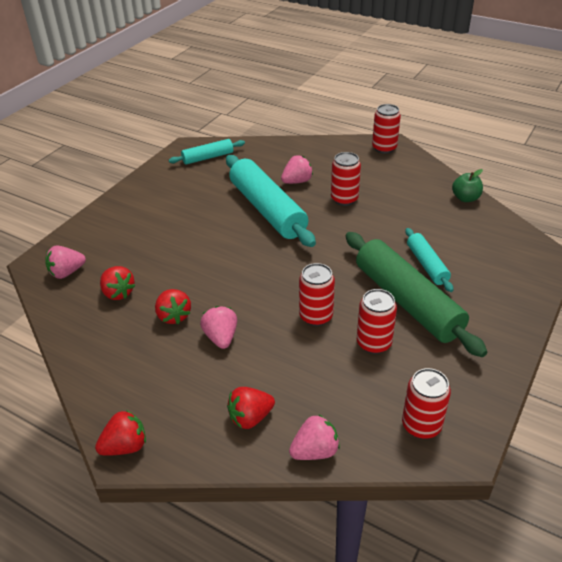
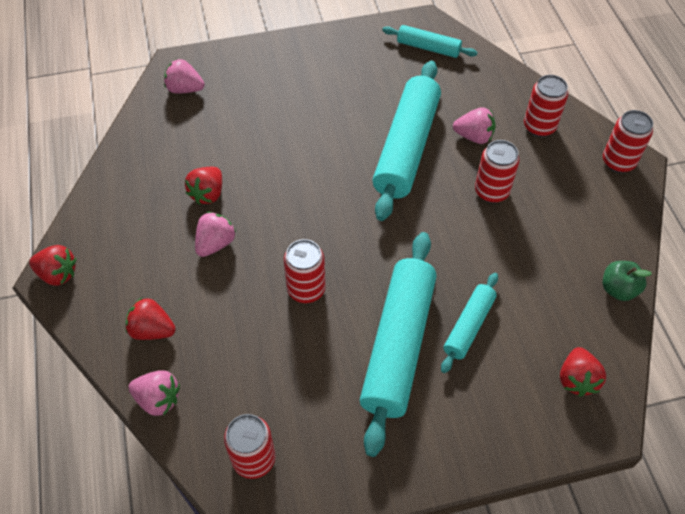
camera: 45 degrees right, 15 degrees up
red strawberry [100,266,135,300] -> red strawberry moved to [560,347,606,397]
green rolling pin [346,232,487,357] -> turquoise rolling pin [360,232,436,457]
red can [357,289,397,354] -> red can moved to [524,75,568,137]

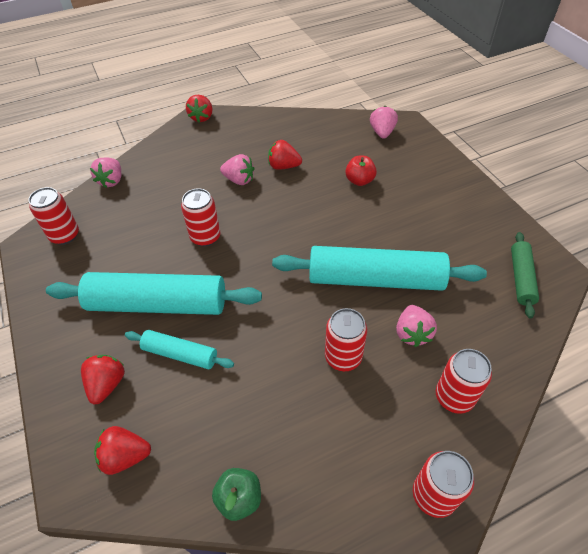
camera: 80 degrees right, 5 degrees down
red strawberry [125,298,176,340] -> red strawberry moved to [81,355,125,404]
turquoise rolling pin [382,25,478,58] -> green rolling pin [511,232,539,319]
none -> red apple [345,156,377,186]

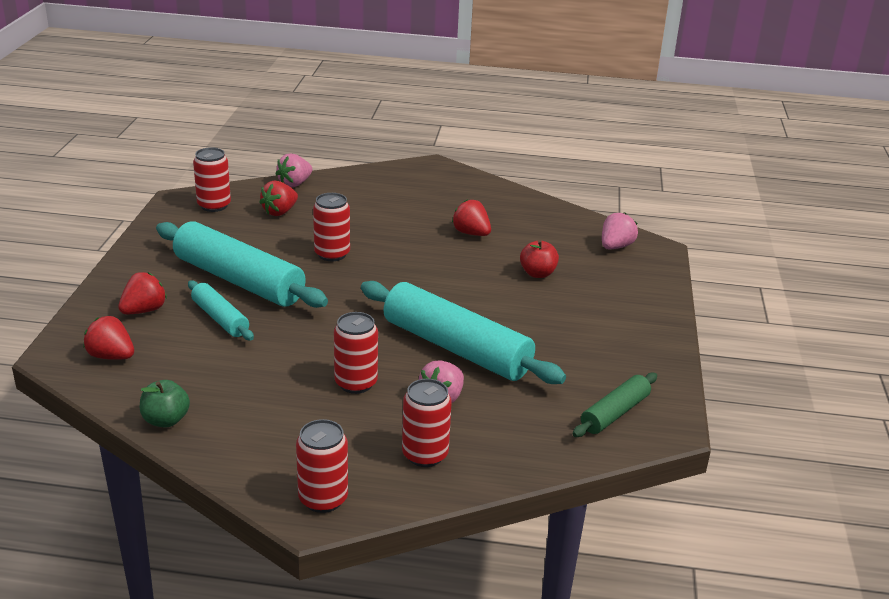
camera: 30 degrees right, 20 degrees down
red strawberry [186,95,212,122] -> red strawberry moved to [259,180,298,216]
pink strawberry [220,154,255,185] -> none

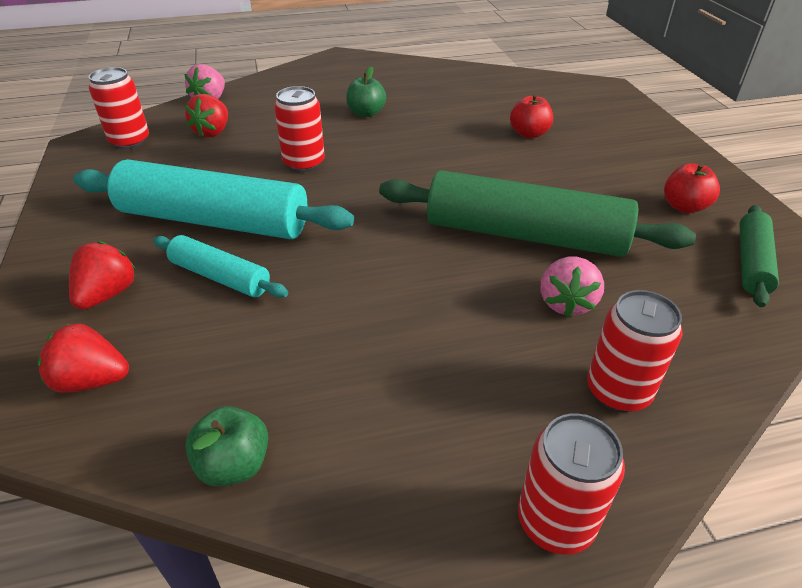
camera: 20 degrees left, 10 degrees up
red can [334,312,378,394] -> none
turquoise rolling pin [361,281,566,384] -> green rolling pin [379,170,696,257]
red strawberry [452,199,491,236] -> none
pink strawberry [602,212,638,249] -> none
none -> green apple [346,66,386,117]
none -> red apple [664,163,720,213]

